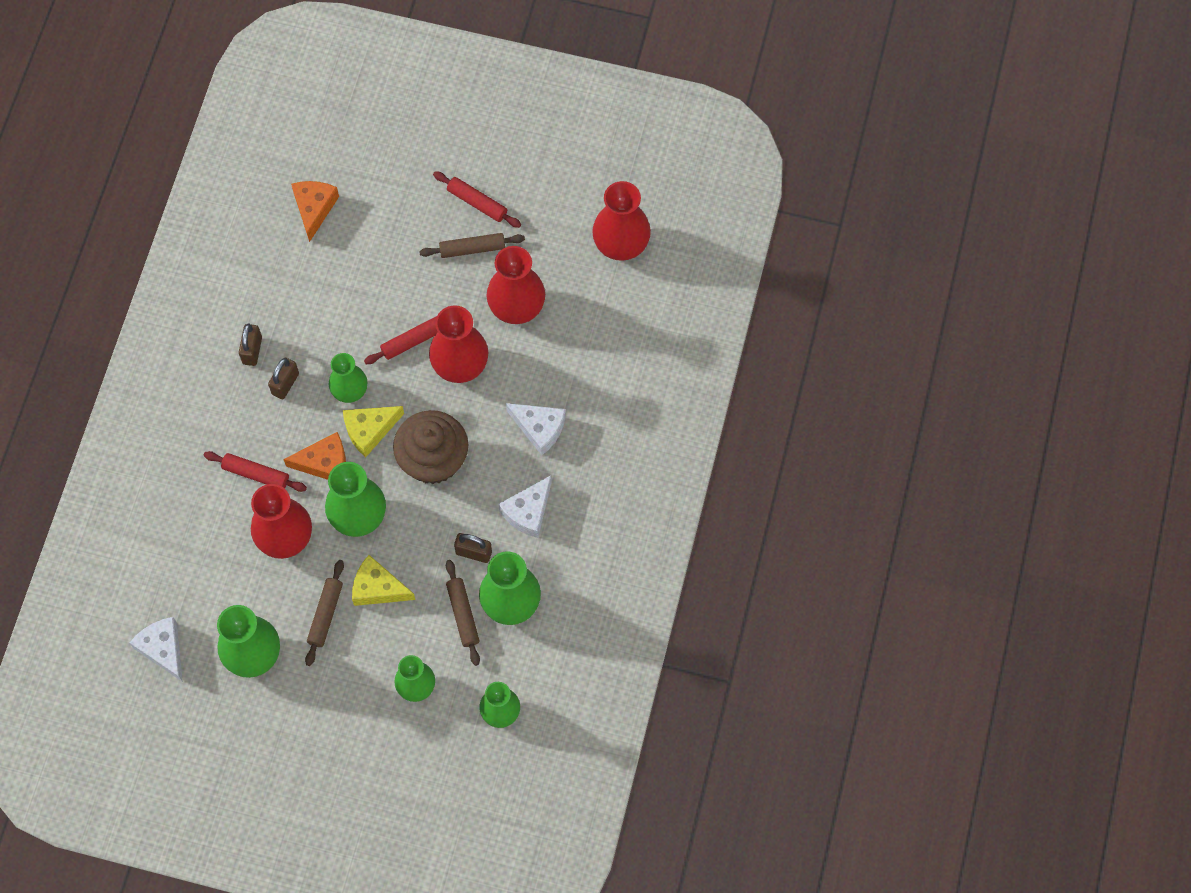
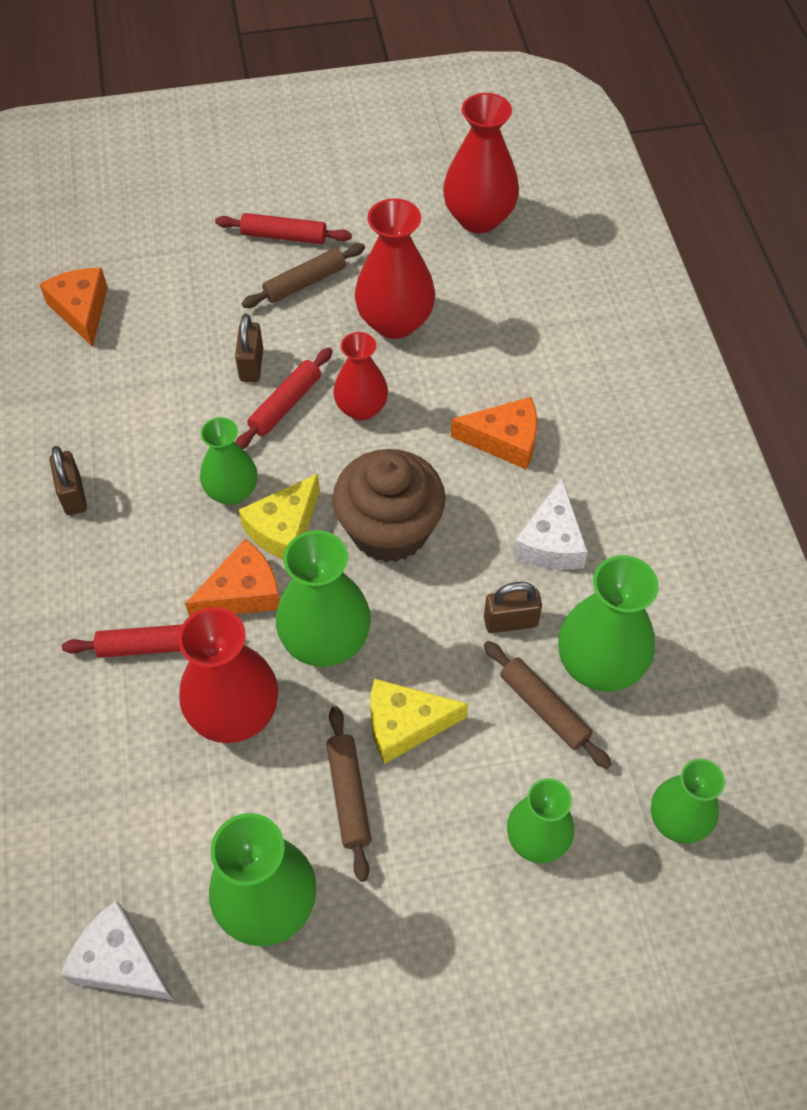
camera: 25 degrees left, 10 degrees down
brown padlock [268,358,299,399] -> brown padlock moved to [235,314,263,382]
red vase [429,305,488,383] -> red vase [333,332,388,421], size x0.65
white cheese [506,403,566,456] -> orange cheese [451,397,537,470]

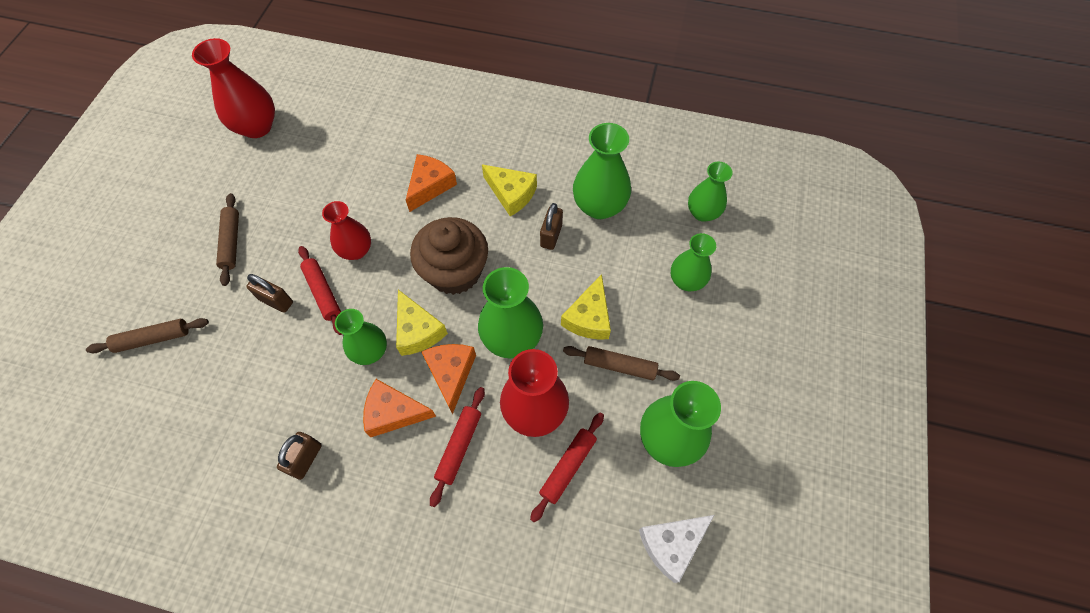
camera: 65 degrees left, 5 degrees up
orange cheese [39,268,108,347] -> orange cheese moved to [363,379,436,437]
brown padlock [50,446,87,515] -> brown padlock turned 75 degrees counterclockwise [277,432,322,480]
red rolling pin [215,213,352,244] -> red rolling pin moved to [530,412,604,523]
red vase [355,198,435,339] -> none
brown rolling pin [484,641,611,769] -> brown rolling pin moved to [86,318,209,353]
white cheese [513,478,588,570] -> yellow cheese [482,164,537,216]

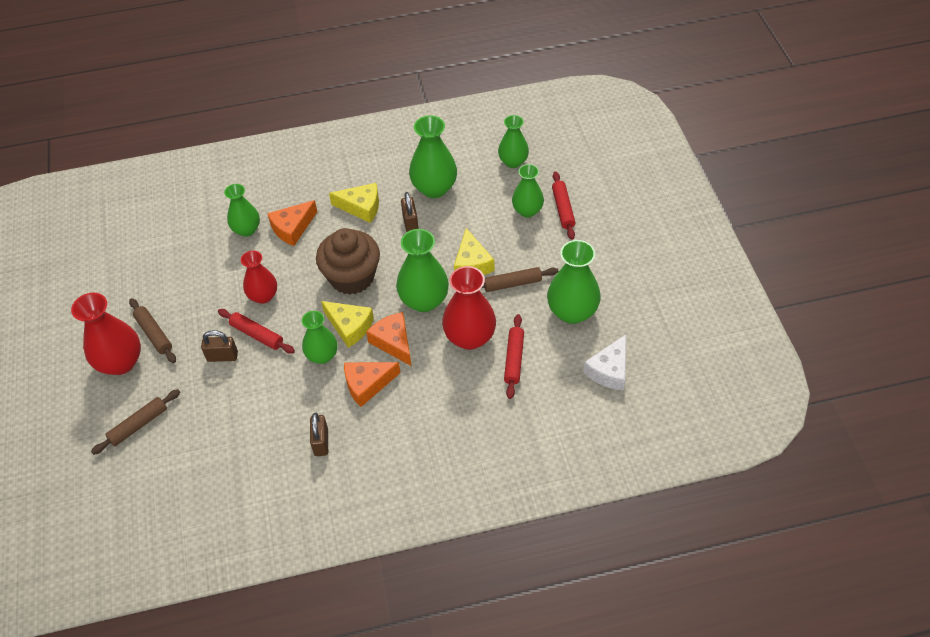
camera: 25 degrees left, 10 degrees down
red vase [192,38,275,138] -> red vase moved to [71,293,141,375]
orange cheese [406,154,457,212] -> orange cheese turned 135 degrees counterclockwise [267,200,317,246]
red rolling pin [430,387,485,507] -> red rolling pin moved to [552,171,575,240]
none -> green vase [224,184,260,237]

